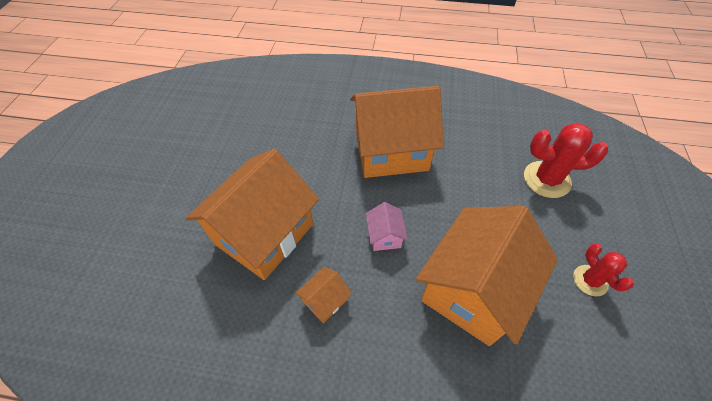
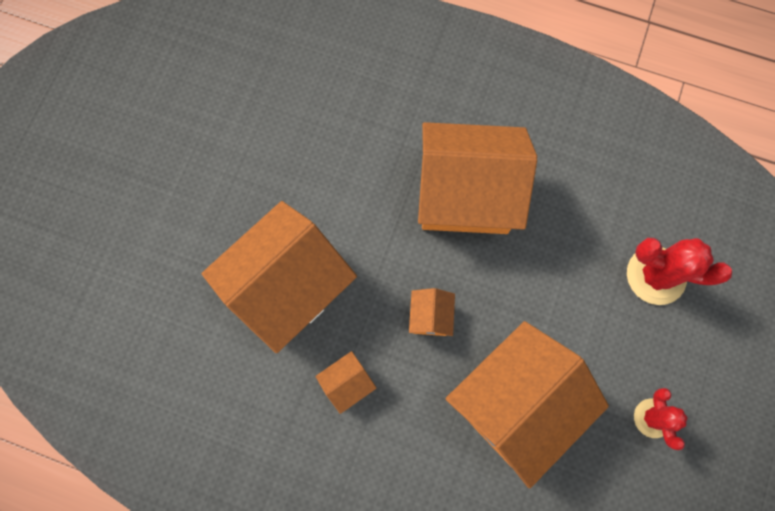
camera: 10 degrees right, 20 degrees up
pink house [366,202,408,251] -> orange house [409,288,455,336]

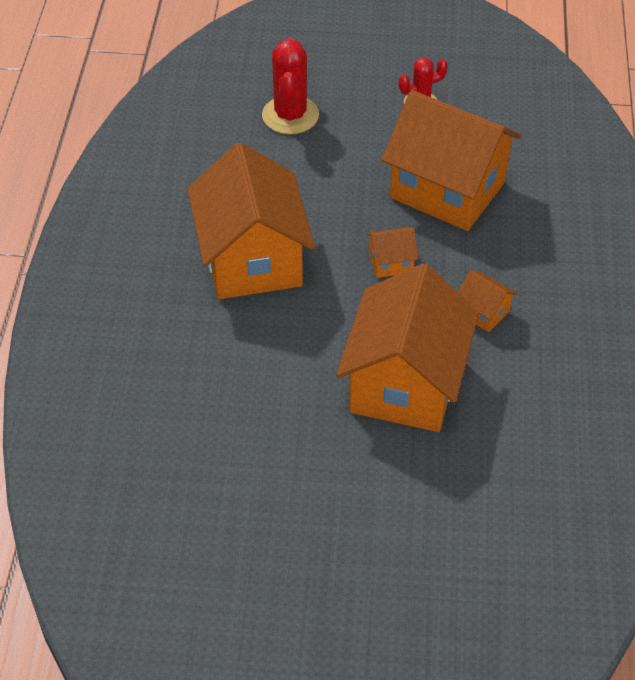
camera: 105 degrees left, 25 degrees down
orange house [202,201,357,353] -> orange house turned 75 degrees clockwise [336,263,479,432]

